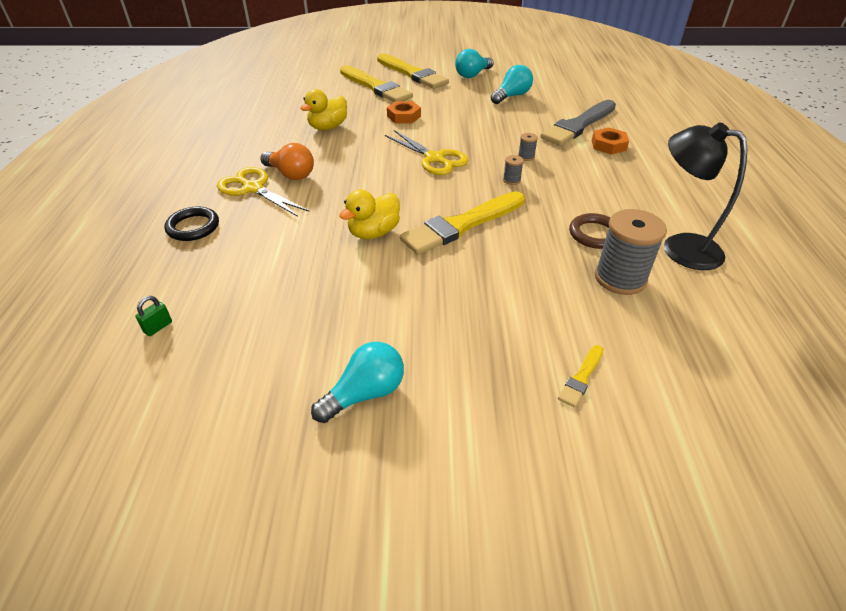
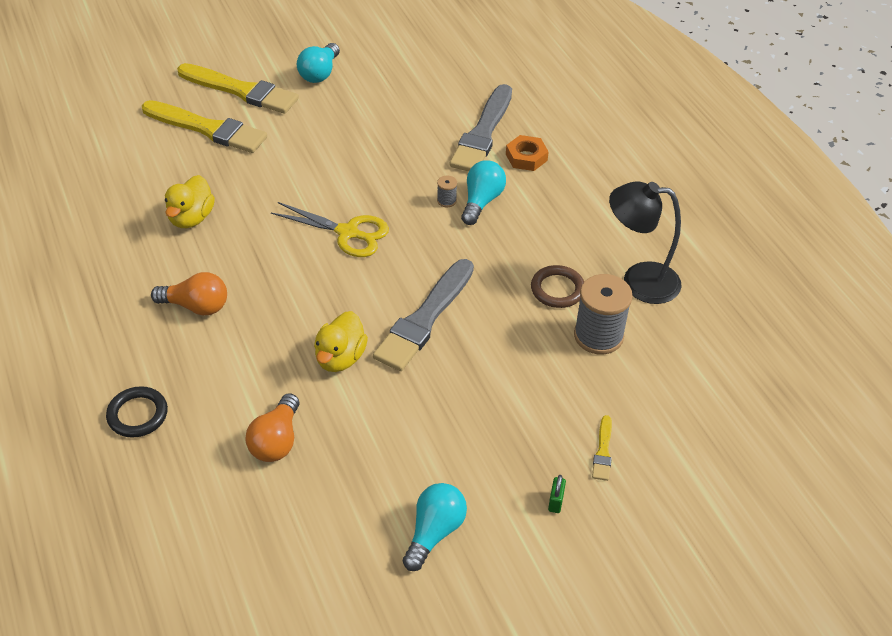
camera: 25 degrees left, 5 degrees up
green padlock [135,296,172,336] -> green padlock moved to [548,475,566,513]
yellow scissors [217,167,309,217] -> none
orange nut [387,101,421,123] -> none
yellow brush [400,191,525,255] -> grey brush [373,259,474,371]
turquoise light bulb [491,65,533,104] -> turquoise light bulb moved to [461,160,506,225]
grey spool [503,155,524,185] -> none
none -> orange light bulb [245,393,299,462]

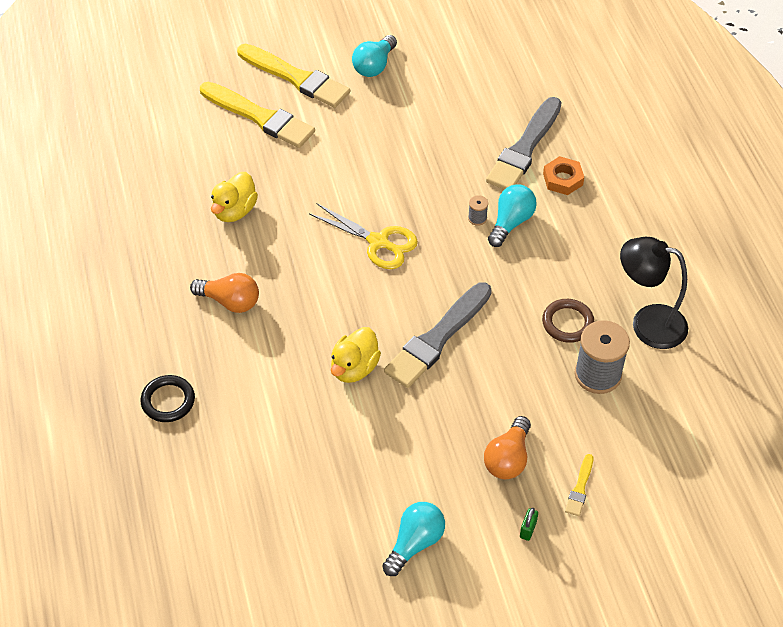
camera: 10 degrees right, 5 degrees up
orange light bulb [245,393,299,462] -> orange light bulb moved to [484,416,531,479]

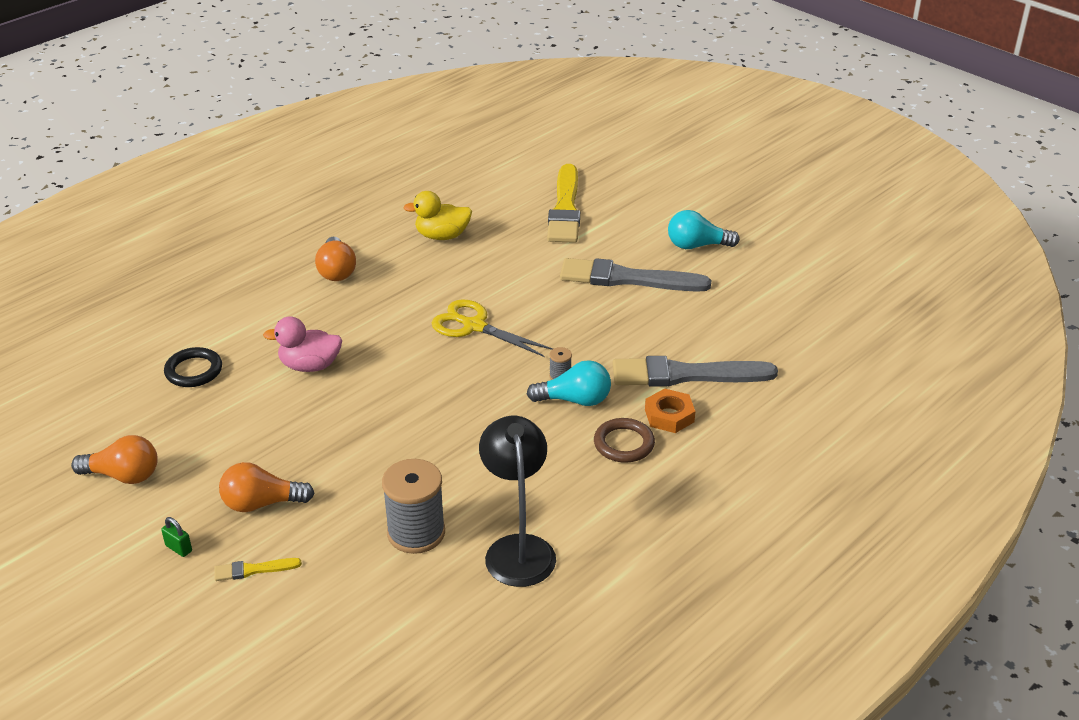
camera: 60 degrees right, 15 degrees down
black ring [140,375,195,422] -> black ring moved to [164,347,222,387]
yellow brush [237,44,350,108] -> none
yellow scissors [309,204,418,269] -> yellow scissors turned 120 degrees clockwise [432,299,553,357]
yellow duck [331,327,381,383] -> pink duck [263,316,342,372]
turquoise light bulb [382,502,445,576] -> orange light bulb [71,435,158,484]
grey brush [384,282,492,388] -> grey brush moved to [560,258,711,292]
green padlock [520,508,538,541] -> green padlock turned 45 degrees clockwise [161,517,192,557]
brown ring [542,299,595,343] -> brown ring moved to [594,418,655,463]

